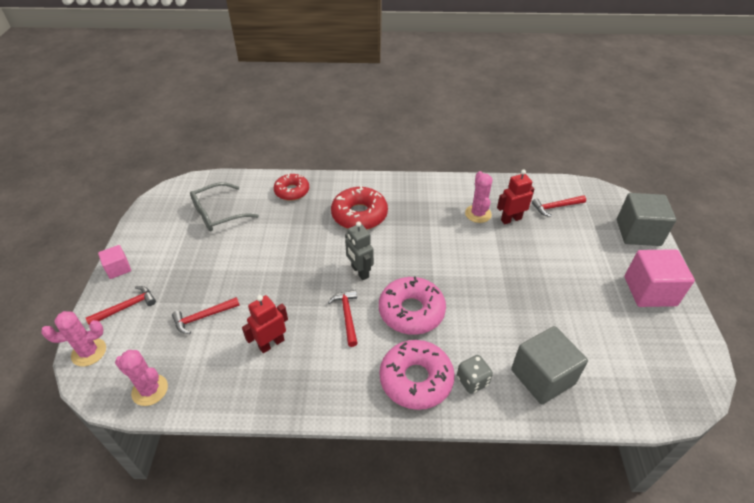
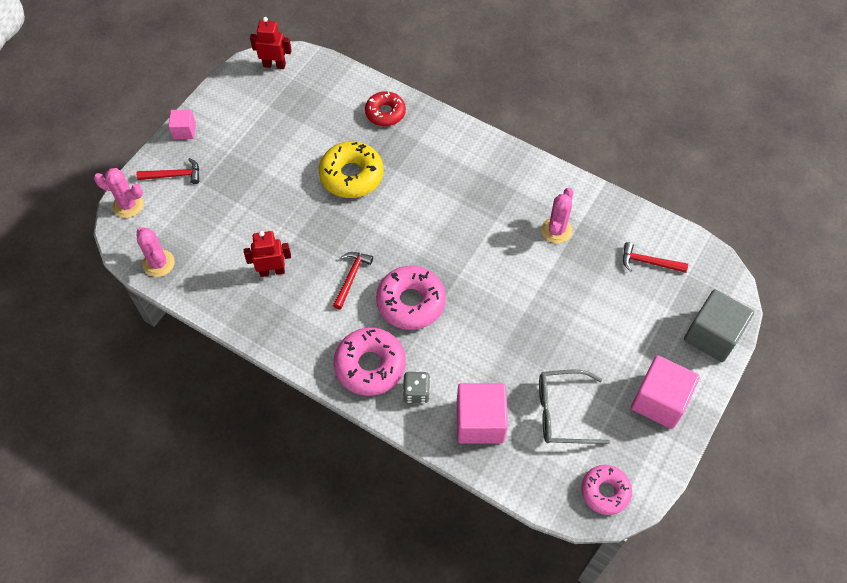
camera: 30 degrees right, 15 degrees up
red hammer [172,297,240,334] -> none
grey glasses [190,182,259,231] -> grey glasses moved to [539,370,610,444]
red donut [331,186,388,229] -> none
grey robot [345,221,374,280] -> none
red robot [497,169,535,224] -> red robot moved to [250,17,292,69]
grey cube [511,326,588,404] -> pink cube [457,383,508,443]
none -> yellow donut [319,141,384,198]
none -> pink donut [581,465,632,515]

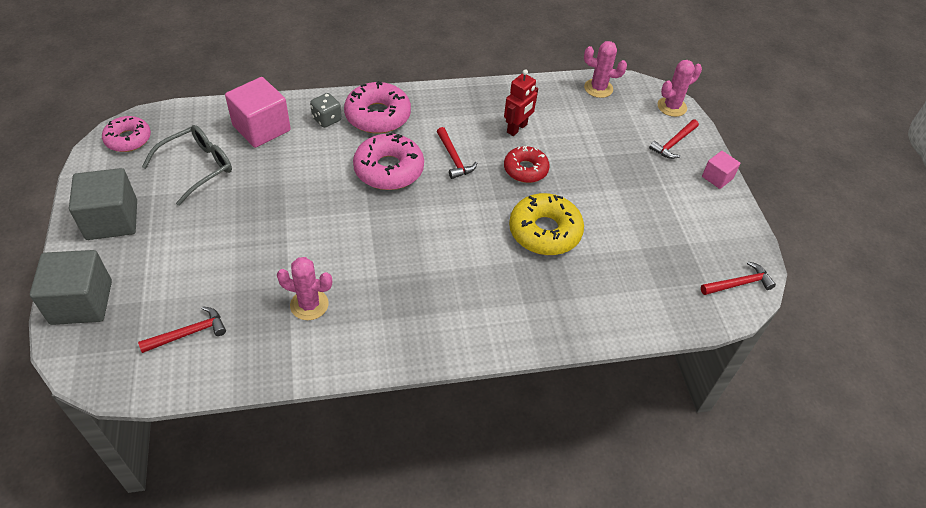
camera: 135 degrees right, 10 degrees down
red robot [250,17,292,69] -> red hammer [701,262,776,295]
red donut [365,91,406,126] -> red donut moved to [504,146,550,183]
pink cactus [541,188,573,243] -> pink cactus turned 60 degrees counterclockwise [277,257,332,320]
pink cube [631,355,700,429] -> grey cube [69,168,137,240]

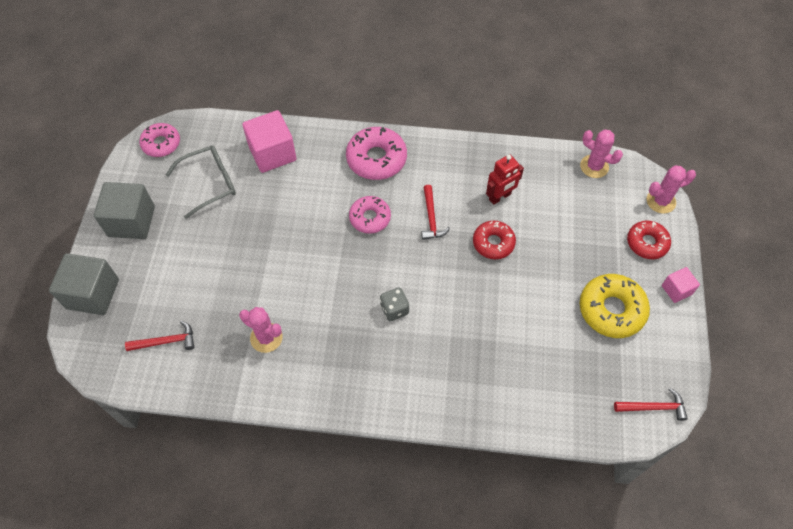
camera: 20 degrees right, 10 degrees up
grey dice [310,93,342,128] -> grey dice moved to [380,288,409,321]
pink donut [353,133,424,190] -> pink donut [349,196,391,234], size x0.66
yellow donut [509,193,584,255] -> yellow donut moved to [580,274,650,338]
red hammer [649,119,699,159] -> red donut [627,221,671,259]

